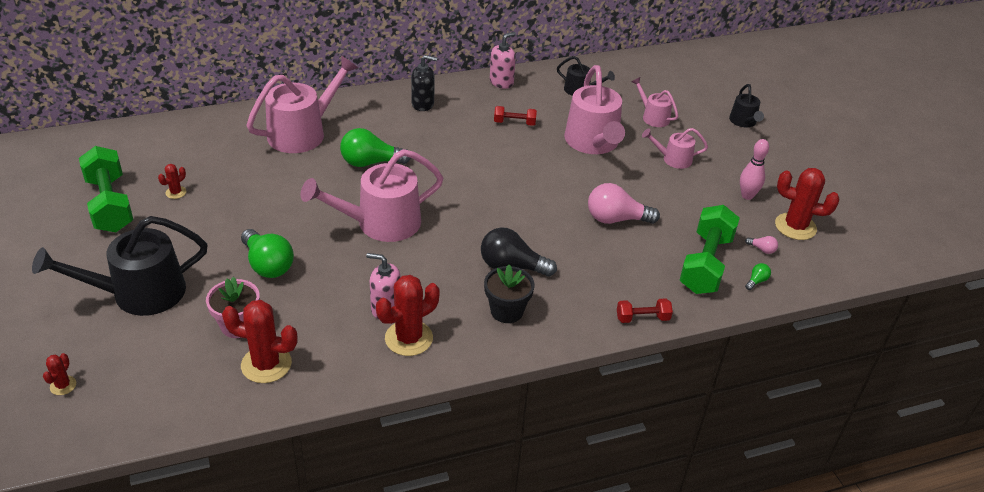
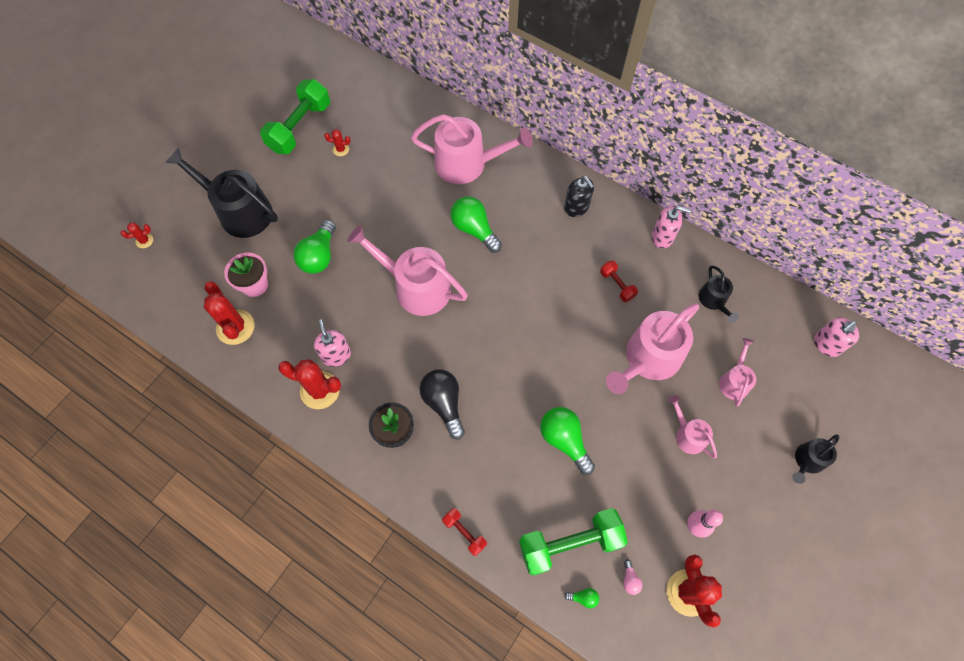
camera: 55 degrees right, 25 degrees up
pink light bulb [588,183,660,224] -> green light bulb [540,407,595,475]
none -> pink soap dispenser [814,317,859,357]

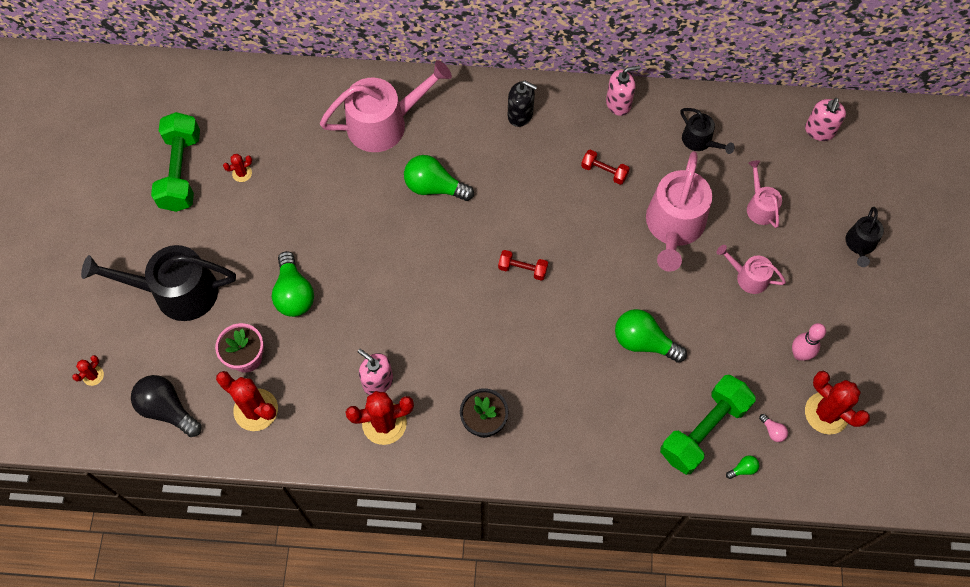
camera: 30 degrees left, 0 degrees up
pink watering can [347,225,468,316] -> none
black light bulb [419,369,465,439] -> black light bulb moved to [131,375,201,437]
red dumbbell [442,508,487,556] -> red dumbbell moved to [498,250,548,281]

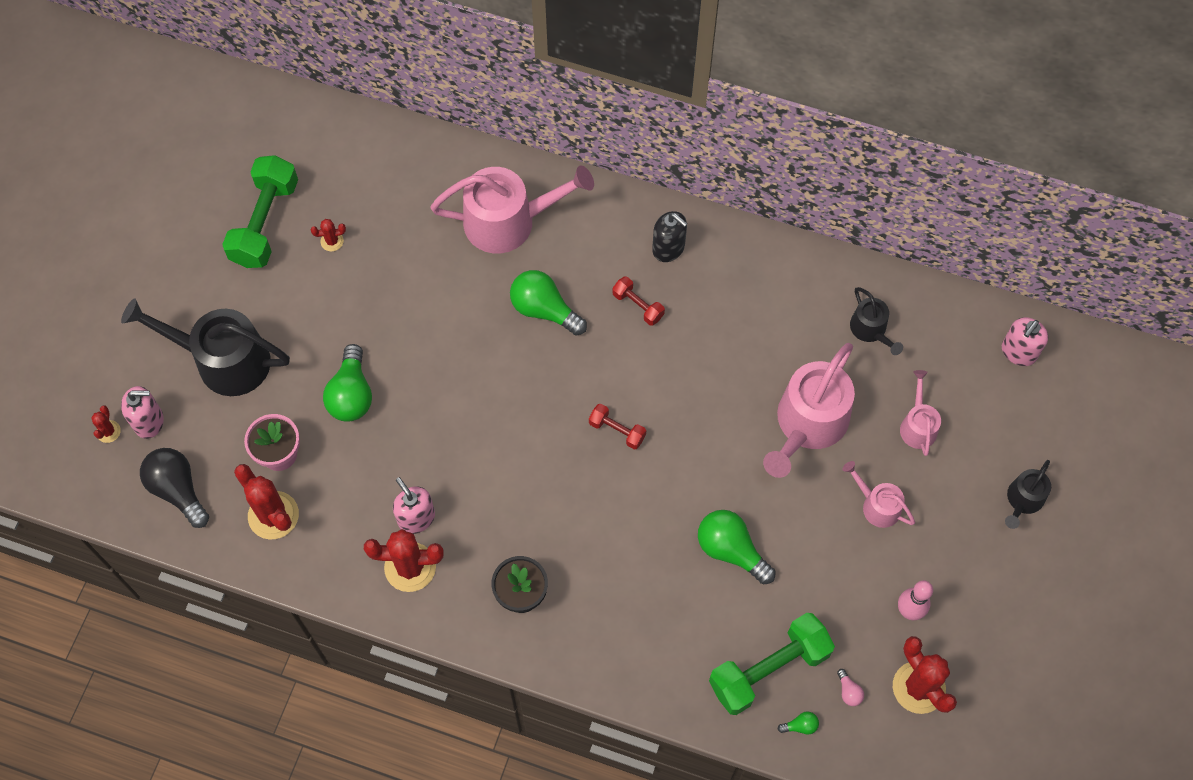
camera: 15 degrees right, 0 degrees up
red cactus [72,355,104,386] -> red cactus turned 45 degrees counterclockwise [91,405,121,443]
red dumbbell [581,149,630,185] -> red dumbbell moved to [612,276,665,326]
pink soap dispenser [606,65,641,116] -> pink soap dispenser moved to [121,386,164,439]

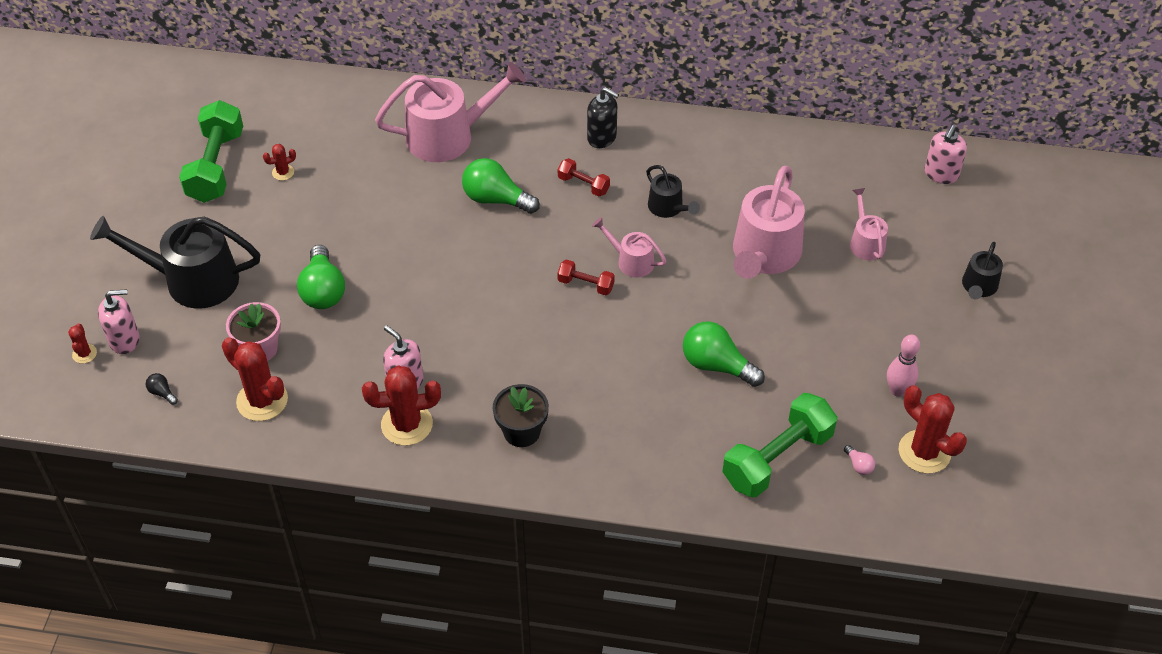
camera: 10 degrees left, 15 degrees down
black light bulb [140,448,209,528] -> black light bulb [146,373,178,405], size x0.43
green light bulb [778,711,819,735] -> none
pink watering can [842,461,915,528] -> pink watering can moved to [592,217,667,278]
black watering can [850,287,903,355] -> black watering can moved to [646,165,700,218]

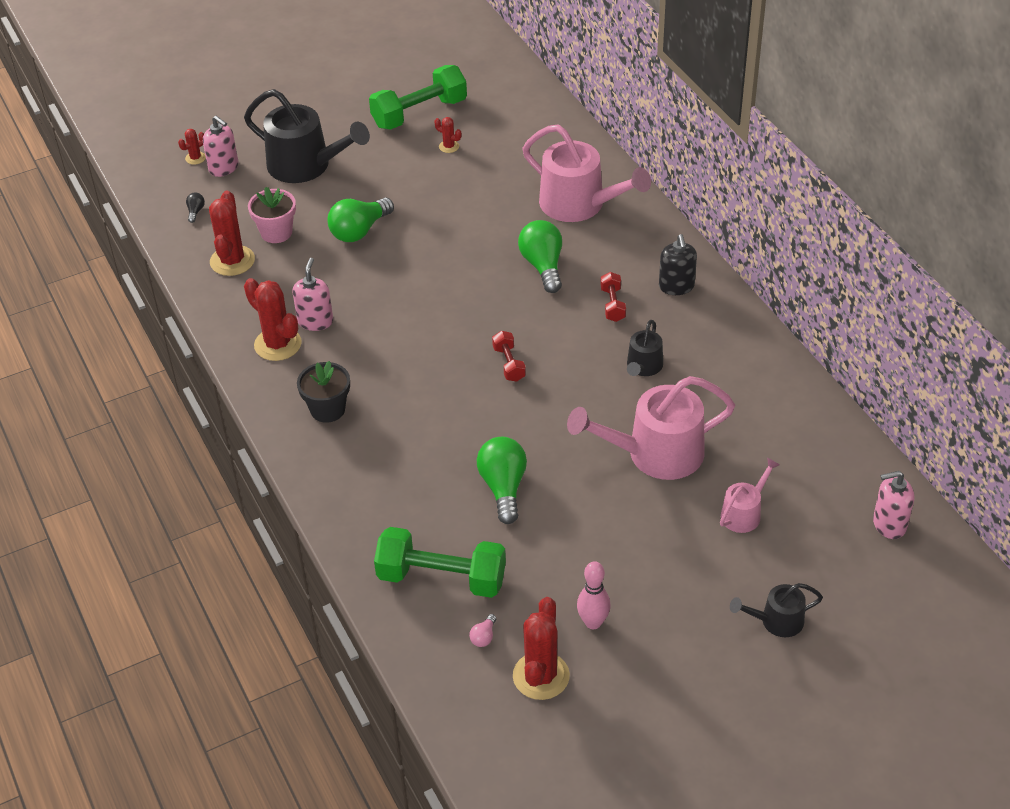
camera: 55 degrees right, 5 degrees down
black watering can [90,216,260,309] -> black watering can turned 150 degrees clockwise [244,89,370,183]
pink watering can [592,217,667,278] -> none

